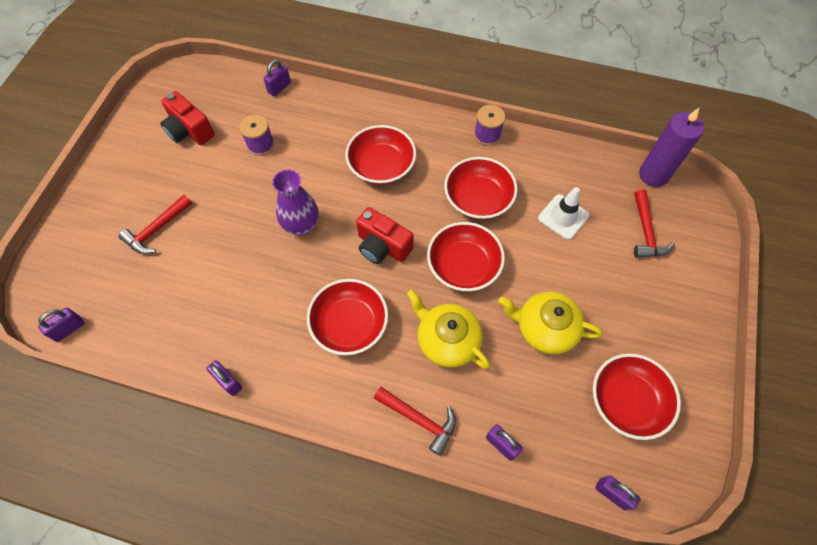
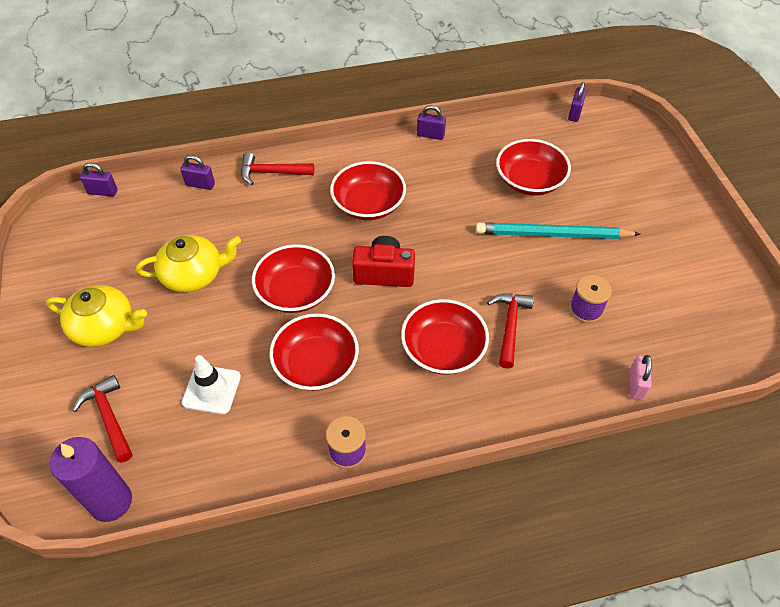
camera: 150 degrees right, 10 degrees down
red hammer [118,195,192,254] -> red hammer moved to [487,293,534,369]
red camera [160,91,215,145] -> none
purple padlock [263,60,291,96] -> pink padlock [629,355,652,400]
purple vase [272,169,318,236] -> none
yellow teapot [407,290,490,369] -> yellow teapot moved to [46,285,147,347]
red bowl [593,353,681,440] -> red bowl moved to [496,139,571,196]
none -> turquoise pencil [476,222,640,239]

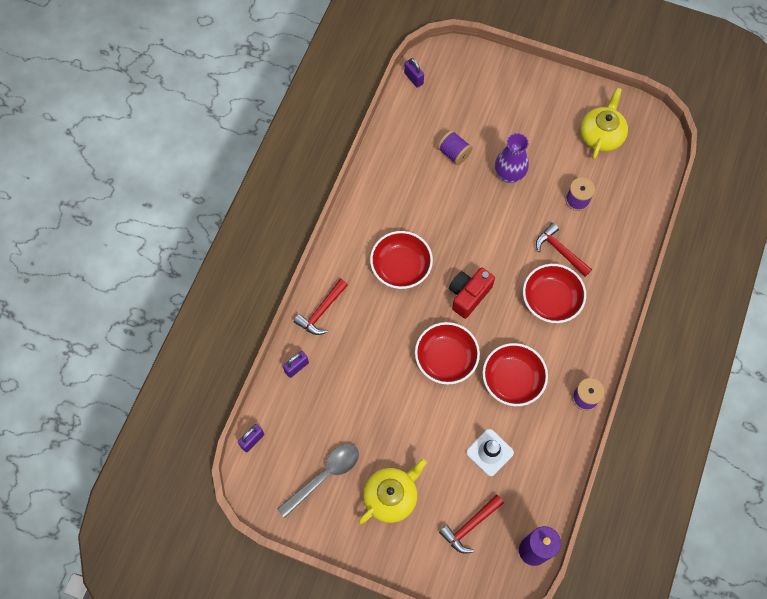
camera: 55 degrees left, 15 degrees up
red hammer [72,375,133,463] -> red hammer turned 45 degrees counterclockwise [439,495,504,553]
yellow teapot [136,235,241,292] -> yellow teapot moved to [580,88,628,159]
purple padlock [417,105,446,140] -> none
turquoise pencil [476,222,640,239] -> purple vase [495,133,529,183]
red bowl [496,139,571,196] -> purple spool [437,130,473,165]
pink padlock [629,355,652,400] -> none
none -> grey spoon [277,443,359,518]

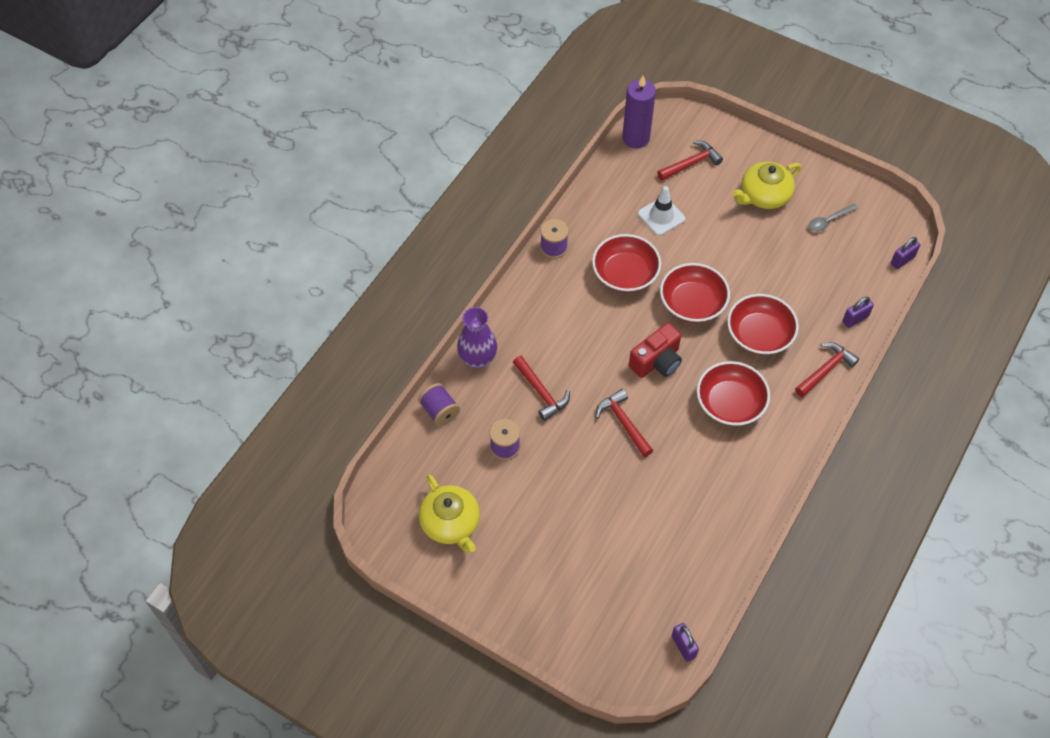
camera: 170 degrees left, 10 degrees down
grey spoon [277,443,359,518] -> grey spoon [808,203,858,232], size x0.61
purple spool [437,130,473,165] -> purple spool moved to [418,383,460,426]
purple vase [495,133,529,183] -> purple vase moved to [457,307,497,368]
red bowl [523,264,586,323] -> red bowl moved to [727,294,799,355]
yellow teapot [580,88,628,159] -> yellow teapot turned 60 degrees counterclockwise [419,474,480,552]
none -> red hammer [596,389,653,457]

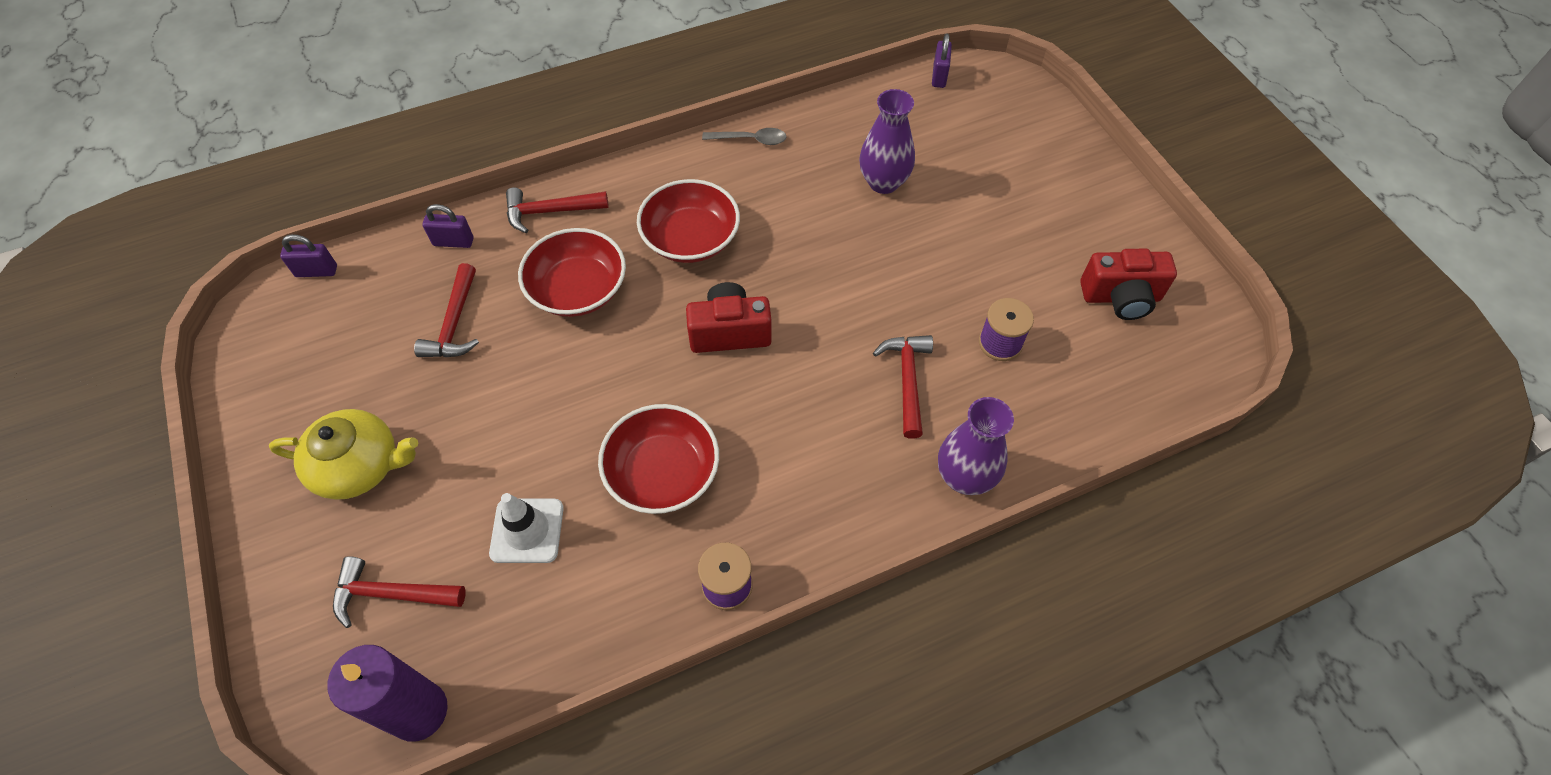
camera: 145 degrees left, 0 degrees up
purple spool [418,383,460,426] -> none
yellow teapot [419,474,480,552] -> red camera [1080,249,1177,320]
red hammer [596,389,653,457] -> red hammer moved to [414,263,479,357]
red bowl [660,263,730,323] -> none
grey spoon [808,203,858,232] -> grey spoon moved to [702,128,787,145]
none -> purple vase [859,89,915,194]

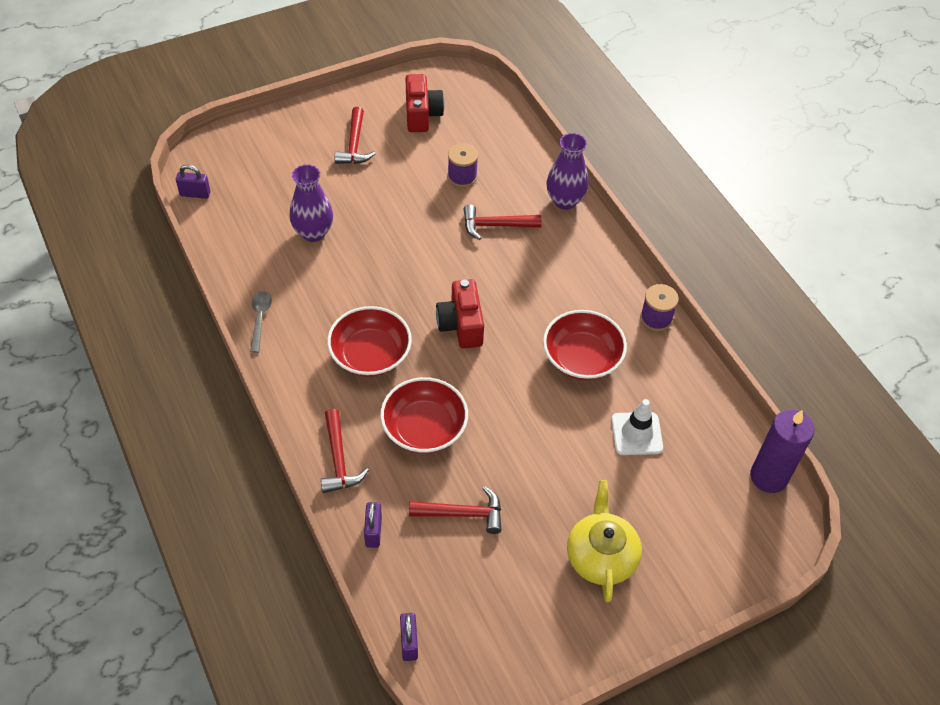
camera: 95 degrees left, 5 degrees down
red hammer [333,556,466,628] -> red hammer moved to [335,107,376,164]

